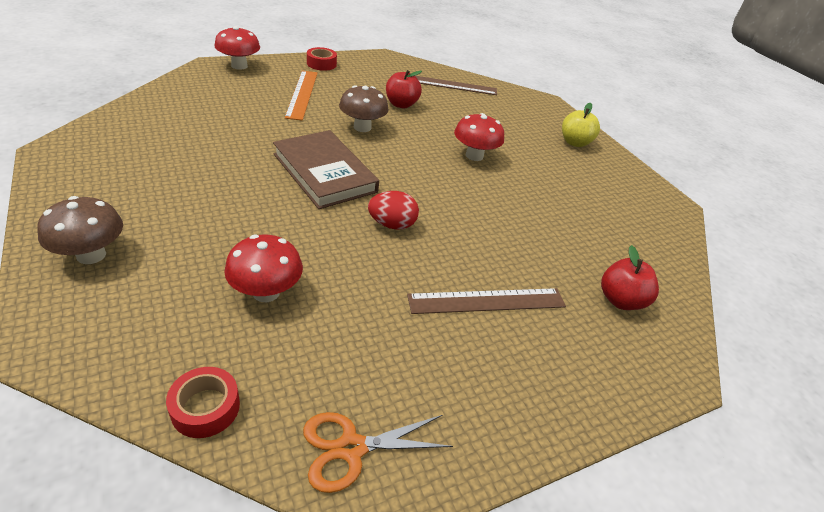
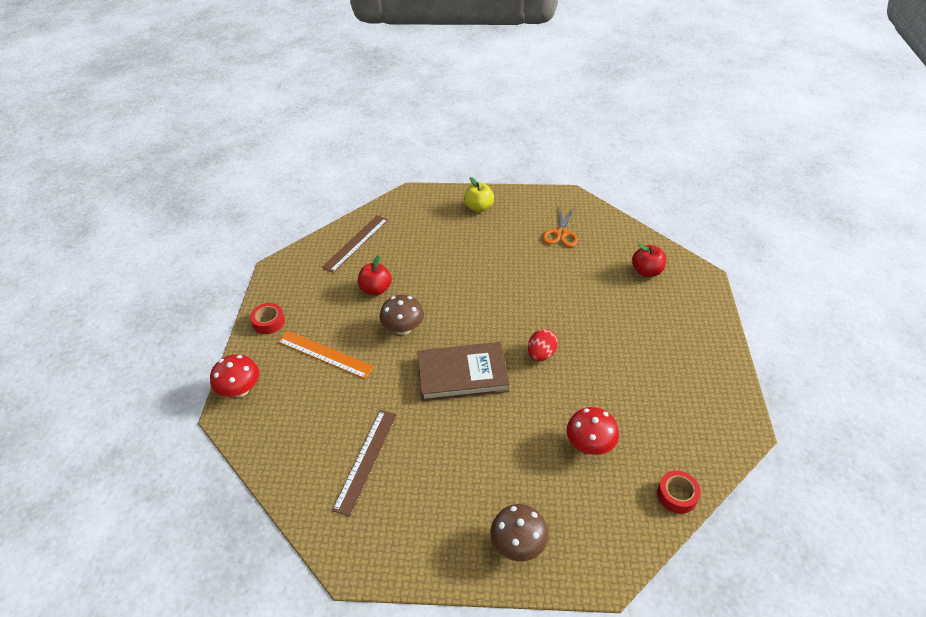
camera: 55 degrees left, 5 degrees up
orange scissors [303,412,453,493] -> orange scissors moved to [542,205,578,247]
brown ruler [407,288,566,314] -> brown ruler moved to [332,410,397,516]
red mushroom [454,113,504,161] -> none

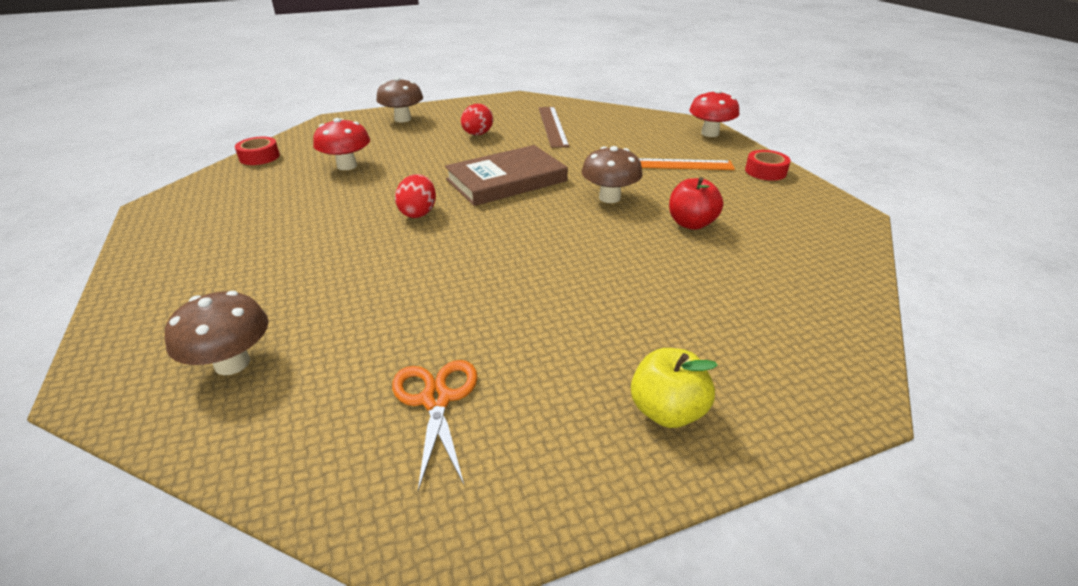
camera: 155 degrees right, 10 degrees down
brown ruler [322,215,388,273] -> none
red apple [632,243,666,277] -> brown mushroom [165,291,268,375]
none -> red egg [461,104,493,135]

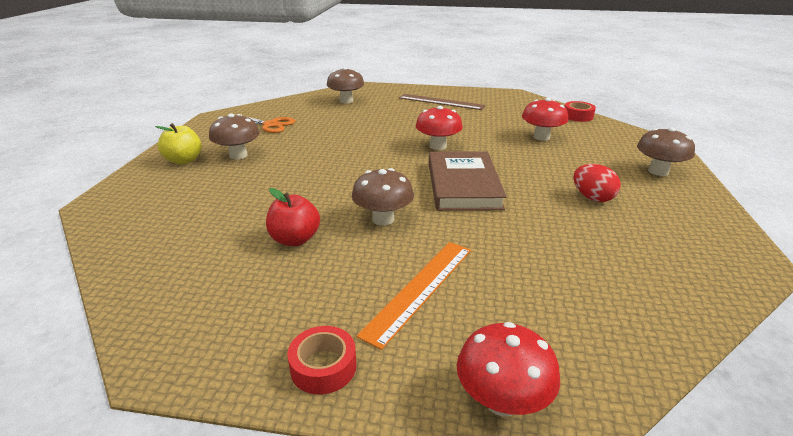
camera: 120 degrees right, 5 degrees down
red egg [395,174,436,218] -> red mushroom [416,106,463,150]
brown ruler [539,107,569,148] -> brown ruler moved to [399,94,486,110]
none -> brown mushroom [209,113,260,160]

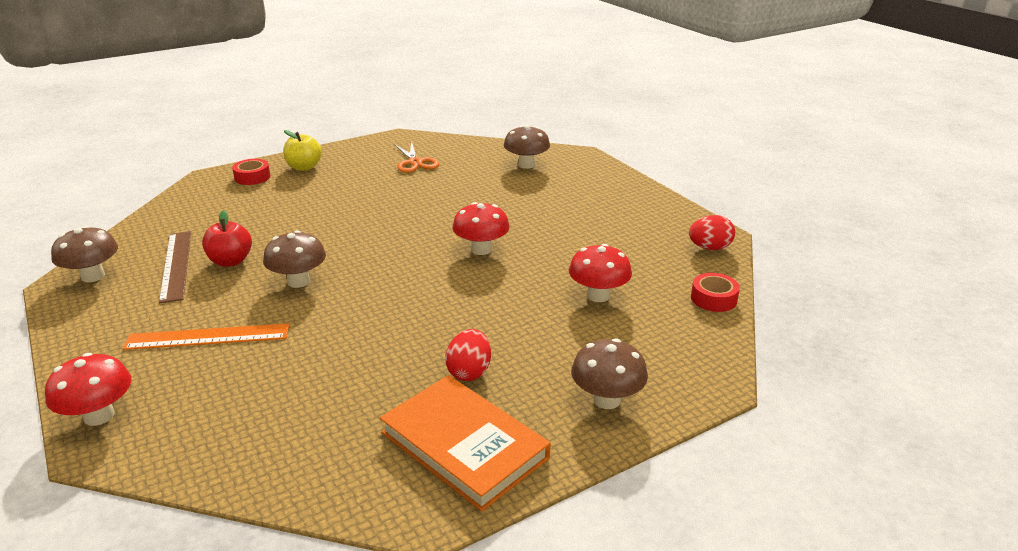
camera: 50 degrees right, 0 degrees up
brown mushroom [209,113,260,160] -> brown mushroom moved to [51,226,118,282]
red tape [288,326,356,395] -> red tape moved to [232,159,270,185]
brown ruler [399,94,486,110] -> brown ruler moved to [159,231,191,303]
brown book [429,151,507,211] -> none
none -> orange book [380,375,551,512]
none -> red egg [689,215,735,250]

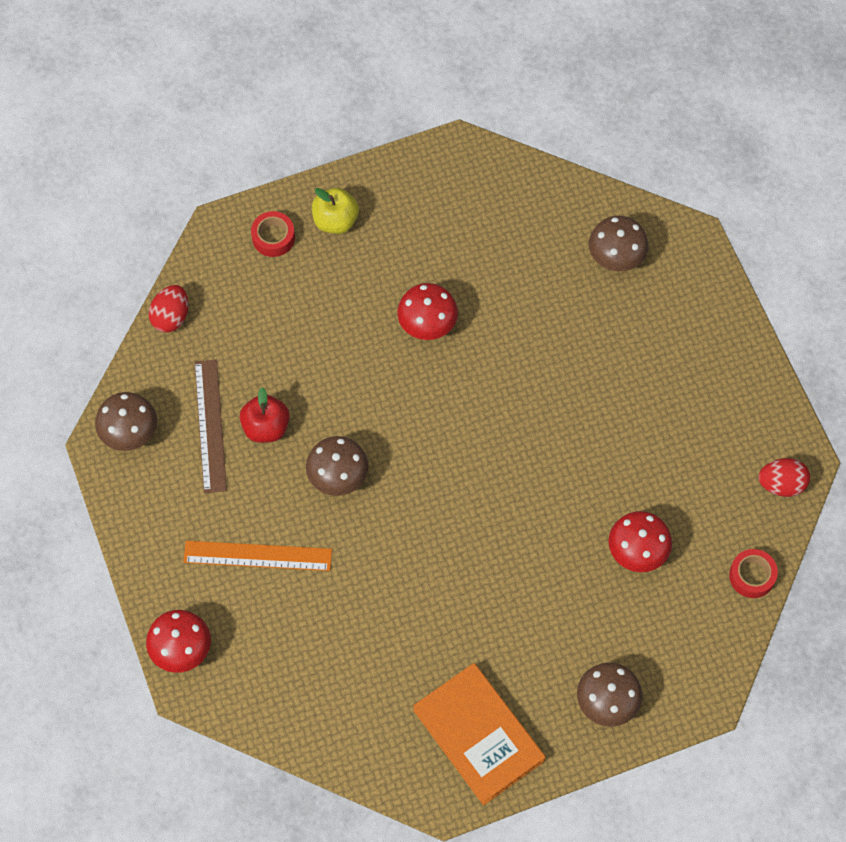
camera: 10 degrees right, 35 degrees up
orange scissors [394,142,439,173] -> none
red egg [445,329,491,381] -> red egg moved to [149,285,188,332]
red mushroom [452,202,510,255] -> red mushroom moved to [397,283,458,340]

